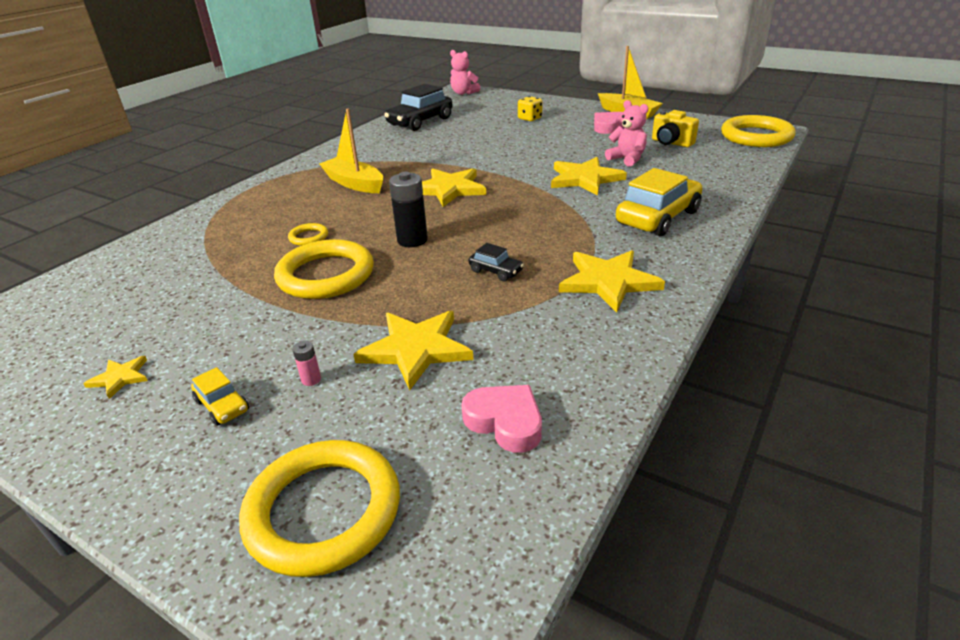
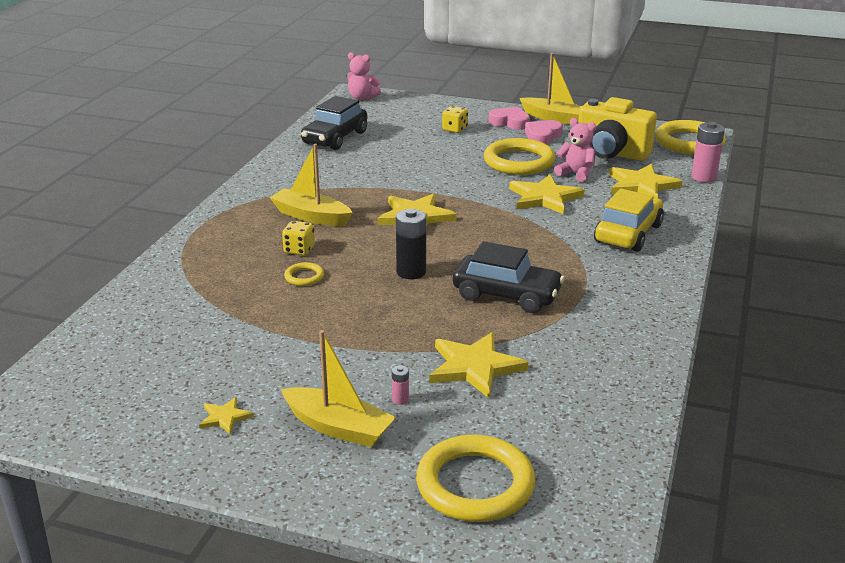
camera: 15 degrees left, 5 degrees down
yellow car [191,367,249,426] -> yellow boat [281,330,396,447]
yellow ring [274,239,374,299] -> yellow ring moved to [484,138,556,175]
pink heart [461,385,542,453] -> pink heart moved to [489,107,530,130]
black car [468,243,524,281] -> black car [453,241,564,313], size x2.11
yellow star [559,250,665,313] -> yellow star moved to [609,164,682,198]
yellow camera [652,110,699,147] -> yellow camera [579,97,657,161], size x1.73
none -> yellow dice [282,221,315,255]
none -> pink battery [691,122,725,182]

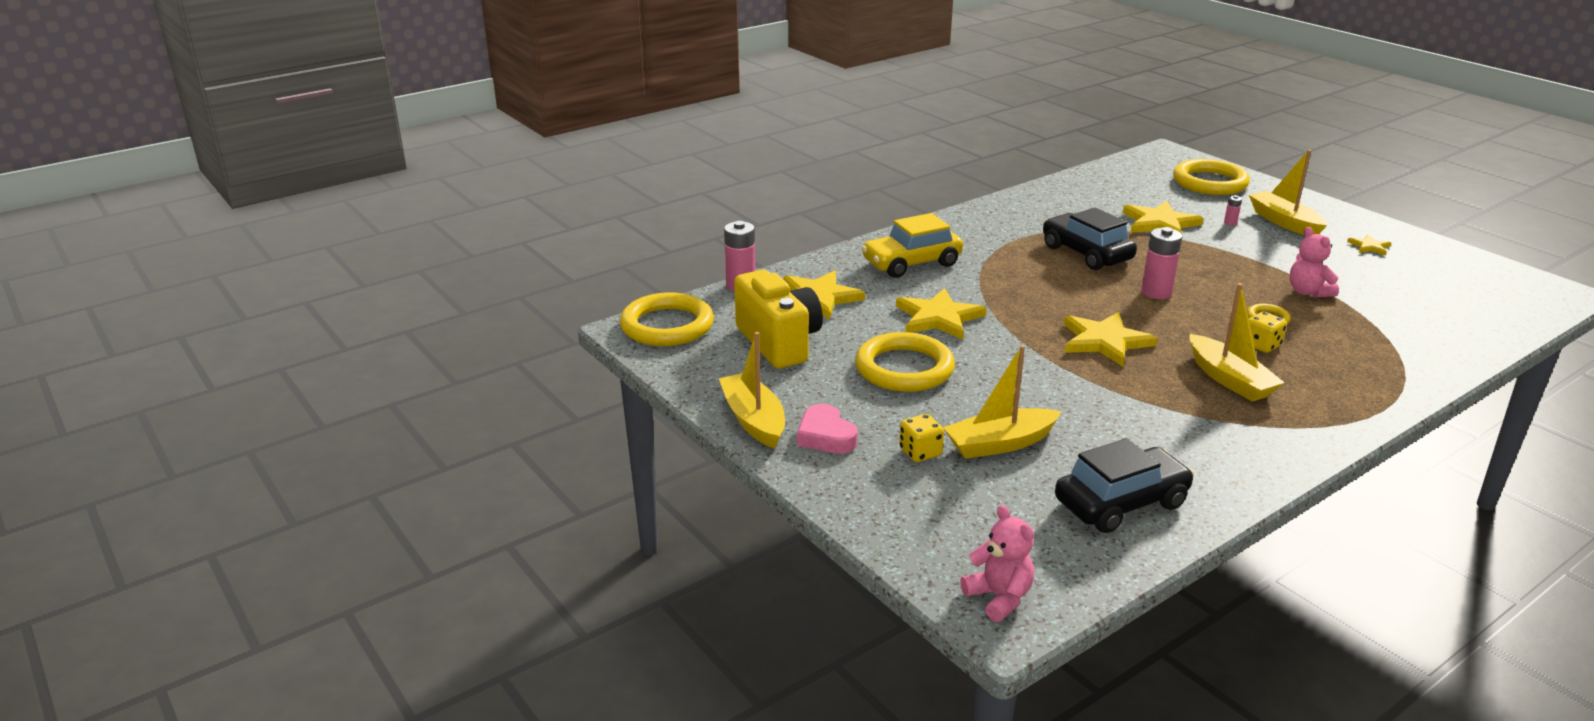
camera: 145 degrees left, 0 degrees up
black battery [396,209,426,279] -> pink battery [1141,227,1182,299]
pink heart [525,120,563,145] -> none
pink teddy bear [554,118,596,182] -> pink teddy bear moved to [1289,227,1339,298]
none -> yellow boat [943,345,1061,459]

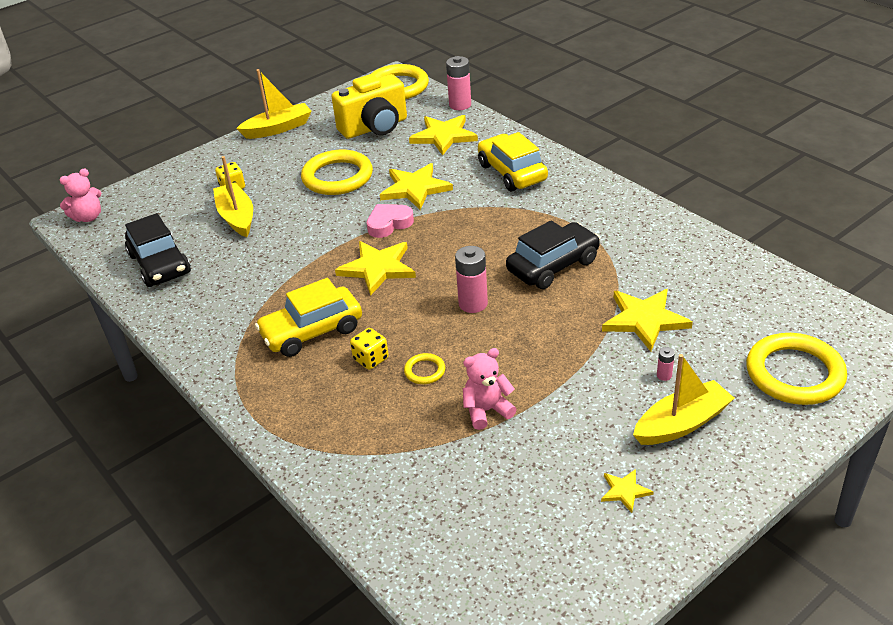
camera: 90 degrees right, 10 degrees up
pink heart [797,404,858,454] -> pink heart moved to [367,204,414,238]
yellow boat [1190,283,1285,402] -> yellow car [255,278,362,357]

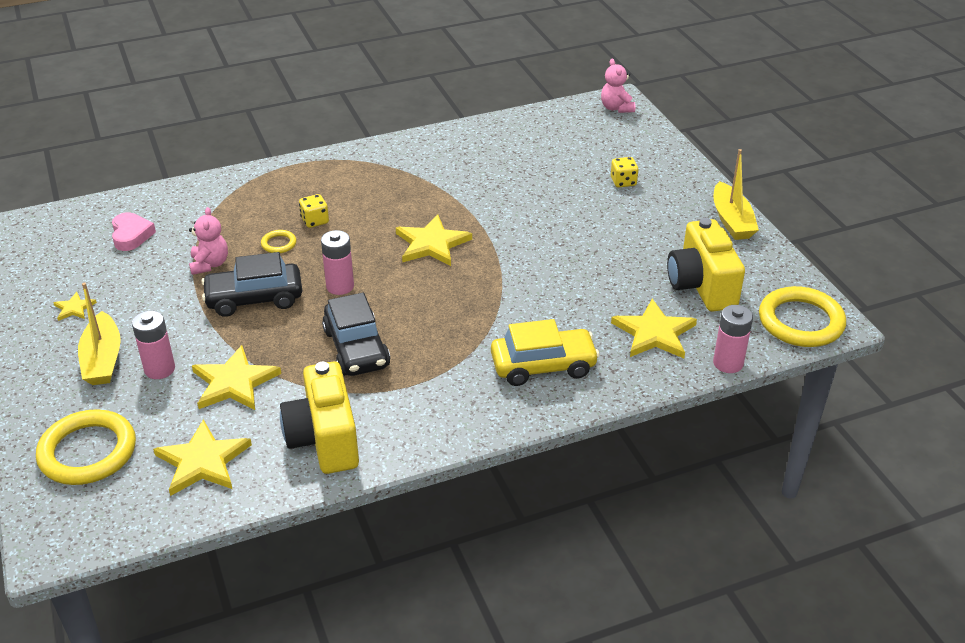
camera: 105 degrees right, 0 degrees up
black car [125,213,191,287] -> black car moved to [201,252,302,317]
yellow boat [213,156,253,237] -> none
yellow car [255,278,362,357] -> none
yellow ring [301,150,373,195] -> none
pink heart [367,204,414,238] -> pink heart moved to [112,212,156,251]
yellow star [380,163,453,210] -> yellow star moved to [153,419,252,496]
pink battery [657,347,675,381] -> pink battery [132,310,175,379], size x2.13
none -> yellow camera [280,361,359,474]

